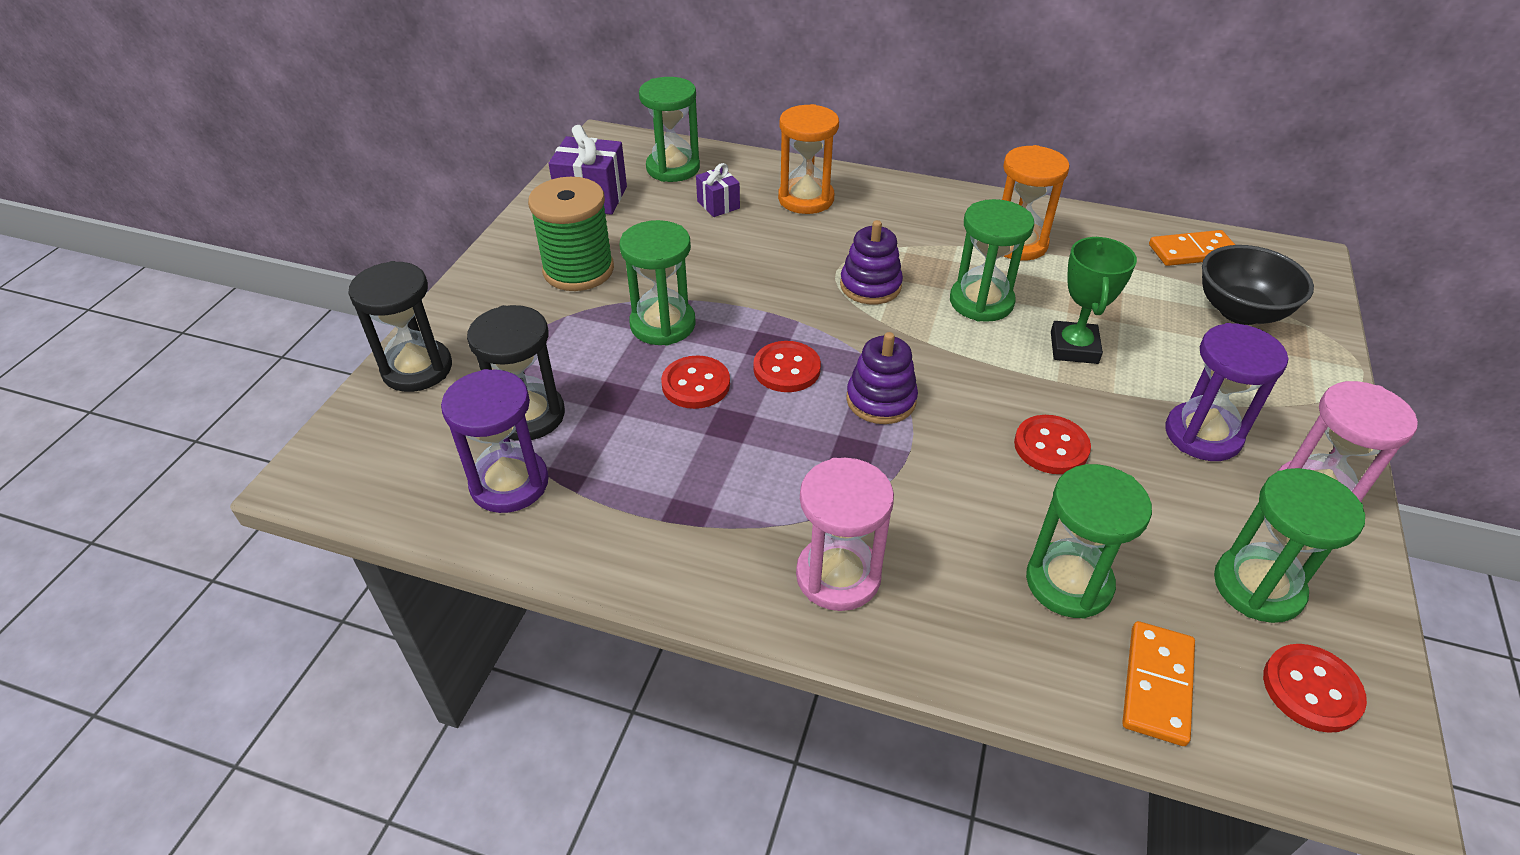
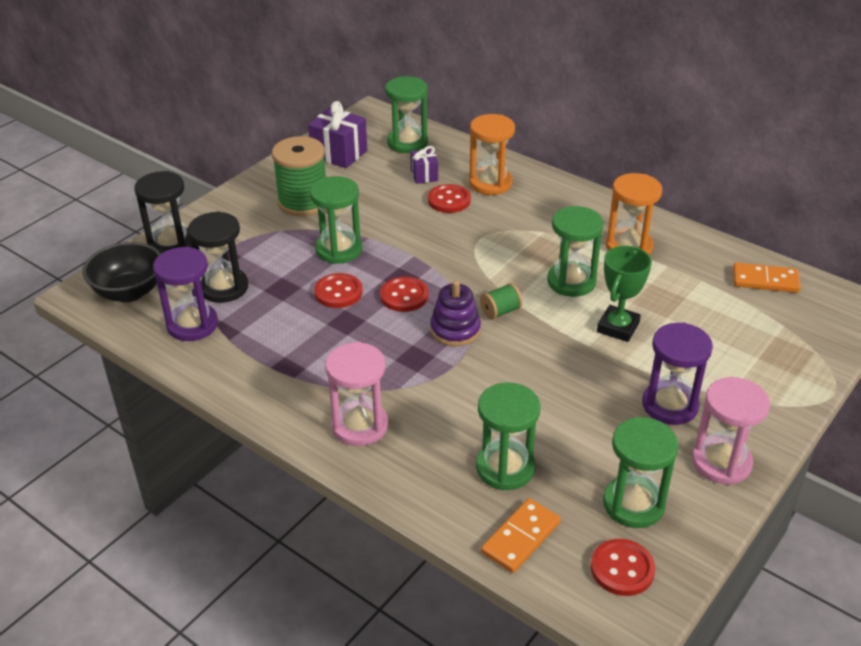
camera: 20 degrees right, 5 degrees down
purple stacking toy [840,220,903,304] -> none
red button [1014,415,1091,474] -> red button moved to [428,184,471,213]
black bowl [1202,245,1314,325] -> black bowl moved to [82,242,160,302]
none -> green spool [480,283,522,320]

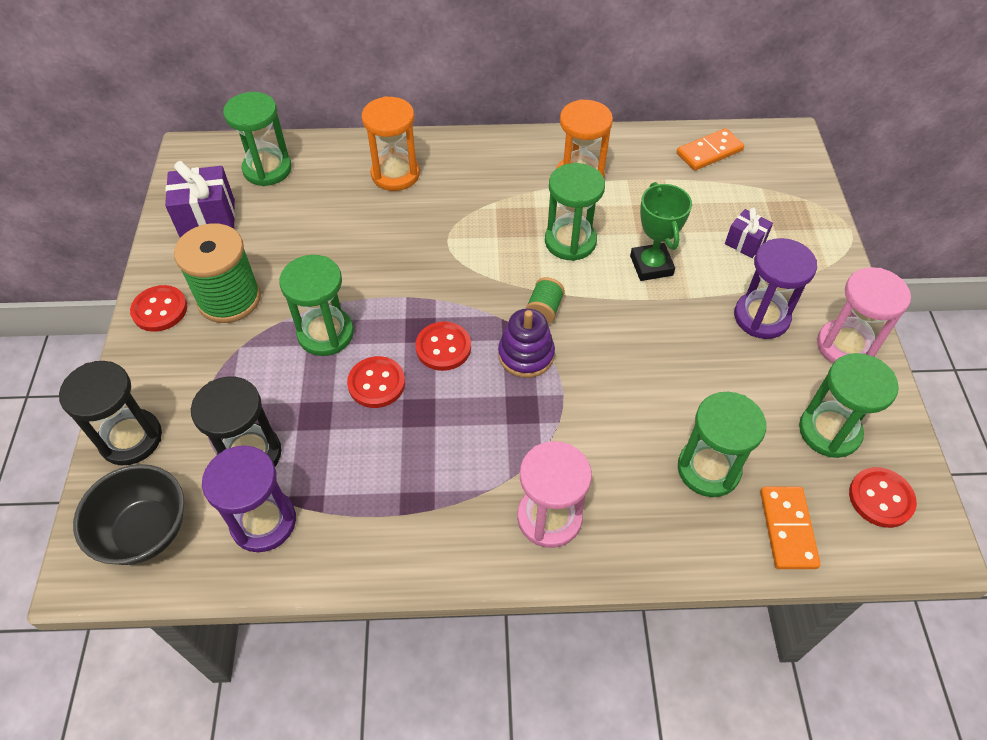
camera: 40 degrees left, 15 degrees up
purple gift [410,146,438,184] -> purple gift moved to [725,208,773,258]
red button [428,184,471,213] -> red button moved to [130,285,187,332]

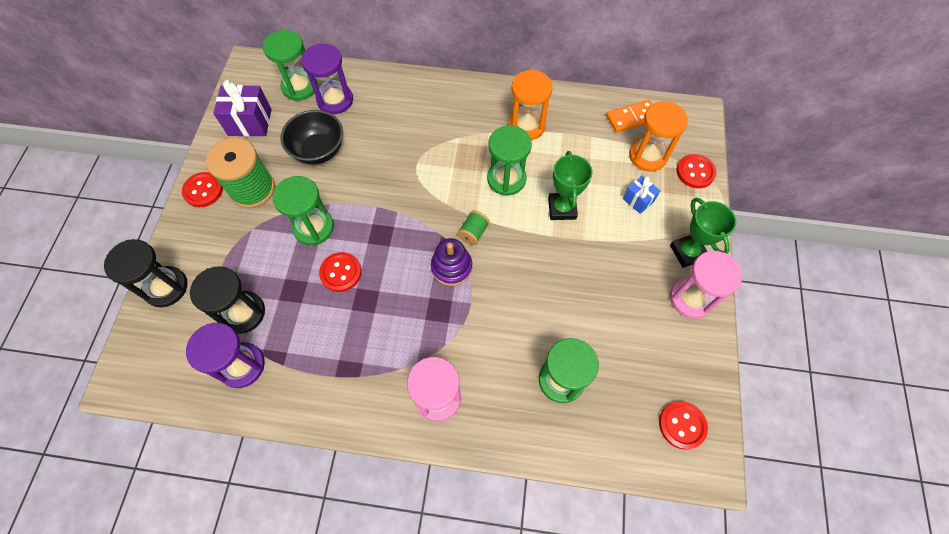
camera: 10 degrees right, 10 degrees up
black bowl [73,464,184,565] -> black bowl moved to [281,110,343,165]
orange hourglass [362,96,420,191] -> orange hourglass moved to [629,101,688,172]
red button [415,322,471,371] -> red button moved to [676,154,716,188]
purple gift [725,208,773,258] -> blue gift [623,175,660,214]
purple hourglass [734,238,817,339] -> purple hourglass moved to [301,44,353,114]
orange domino [760,487,821,569] -> none
green hourglass [799,353,899,458] -> none
none -> green trophy [670,198,736,268]

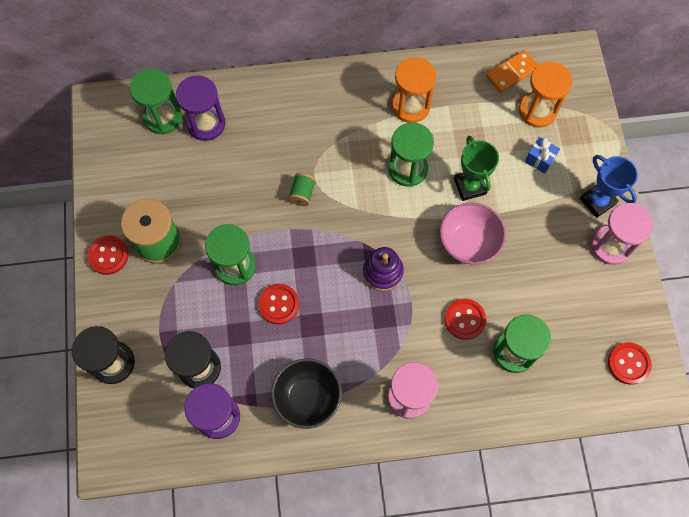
camera: 15 degrees left, 5 degrees up
purple gift [213,79,272,137] -> none
black bowl [281,110,343,165] -> black bowl moved to [271,358,342,429]
green spool [457,210,490,245] -> green spool moved to [288,173,316,206]
green trophy [670,198,736,268] -> blue trophy [580,155,638,218]
red button [676,154,716,188] -> red button moved to [445,299,486,340]
none -> pink bowl [440,203,506,264]

